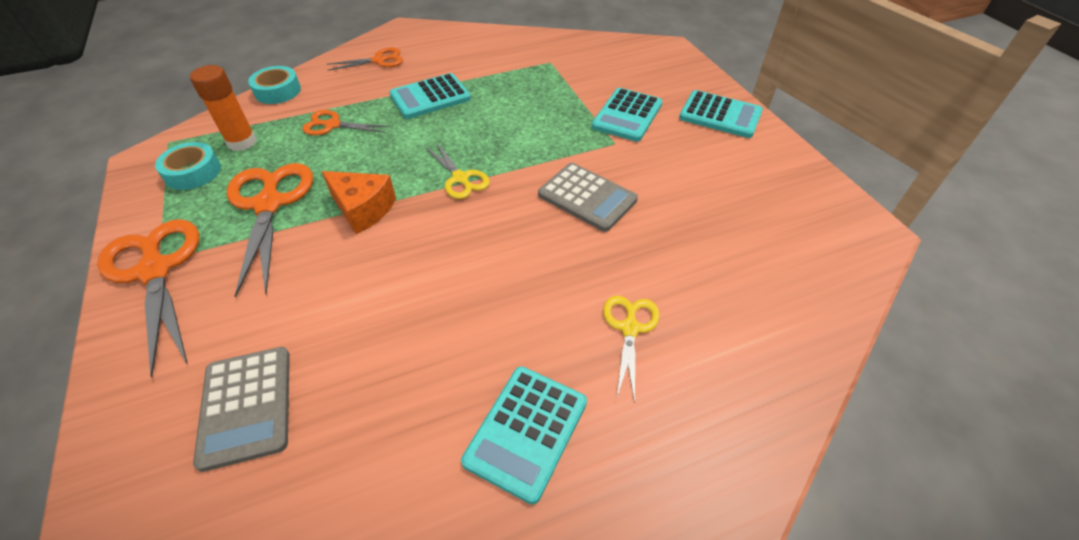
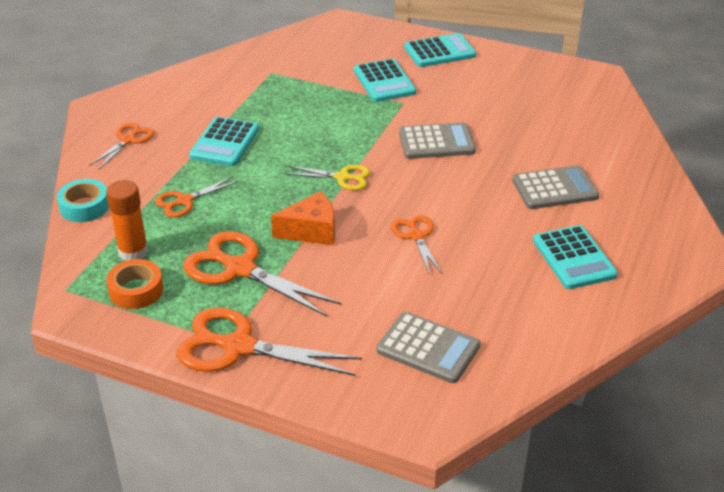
camera: 45 degrees left, 10 degrees down
turquoise tape [155,142,221,190] -> orange tape [106,259,164,309]
yellow scissors [603,295,660,403] -> grey calculator [512,165,599,209]
none -> orange scissors [391,215,442,275]

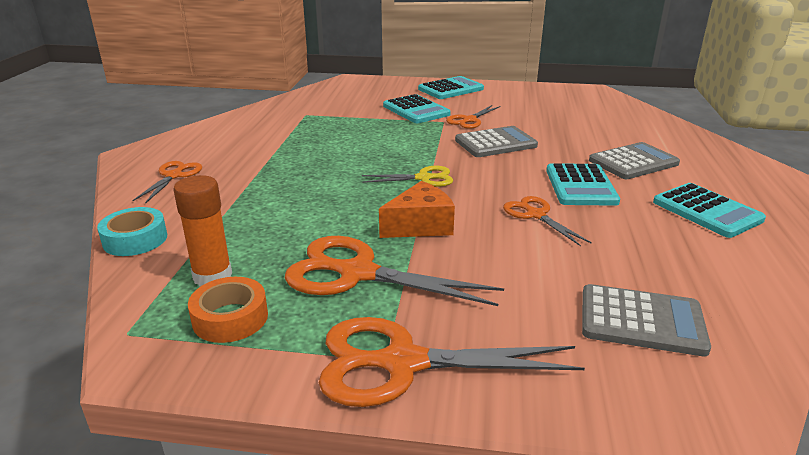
camera: 15 degrees left, 10 degrees down
orange scissors [155,176,239,217] -> orange scissors moved to [446,105,501,129]
turquoise calculator [189,117,259,166] -> turquoise calculator moved to [546,163,620,206]

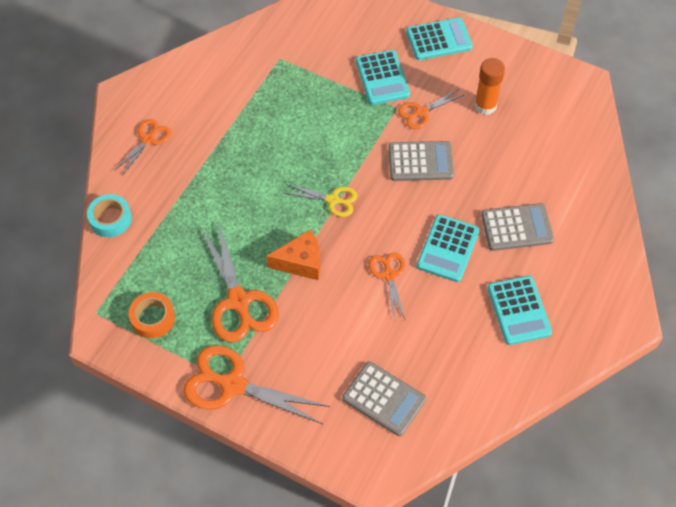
camera: 20 degrees right, 30 degrees up
orange glue stick [173,175,232,286] -> orange glue stick moved to [474,58,505,115]
orange scissors [285,236,504,306] -> orange scissors turned 150 degrees counterclockwise [201,222,279,342]

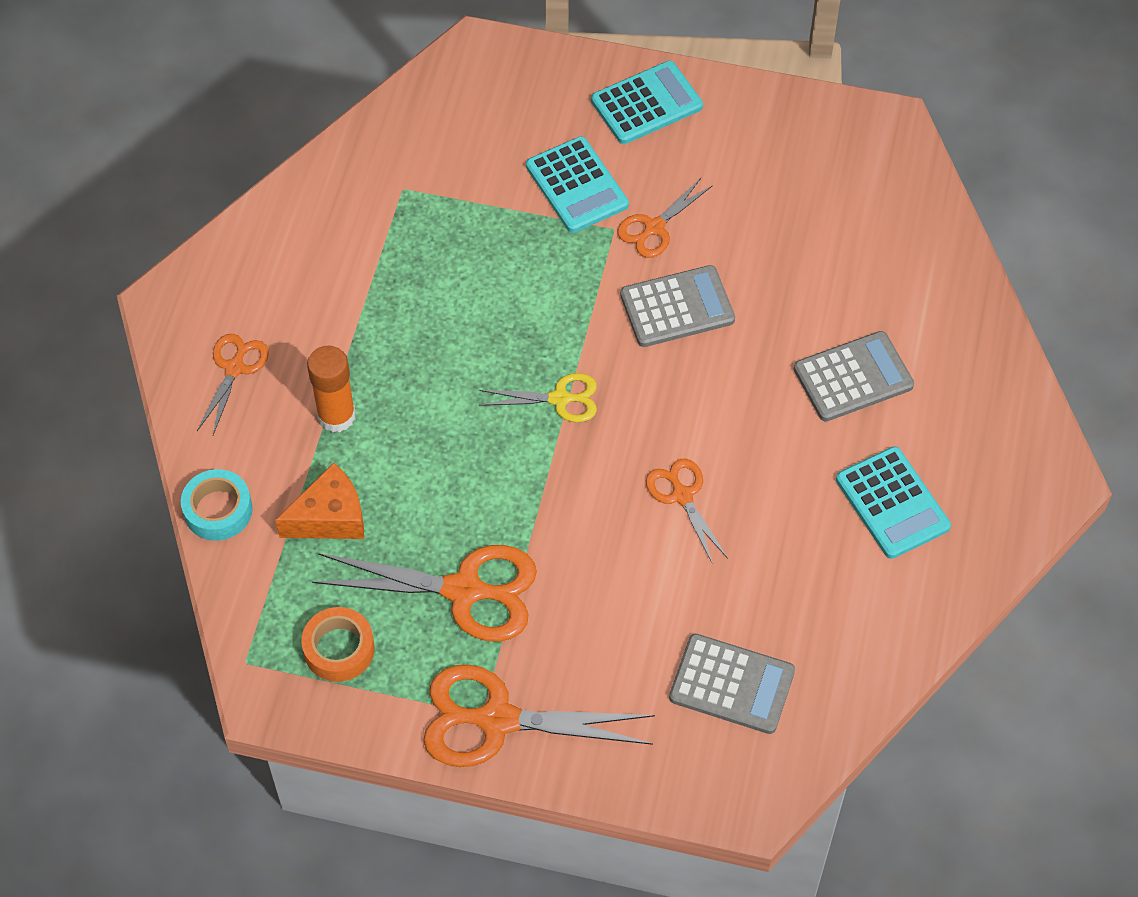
camera: 15 degrees left, 0 degrees up
orange scissors [201,222,279,342] -> orange scissors turned 45 degrees counterclockwise [312,545,537,642]
orange cheese [266,229,320,280] -> orange cheese moved to [275,462,364,539]
turquoise calculator [417,214,480,282] -> none
orange glue stick [474,58,505,115] -> orange glue stick moved to [307,346,356,433]

